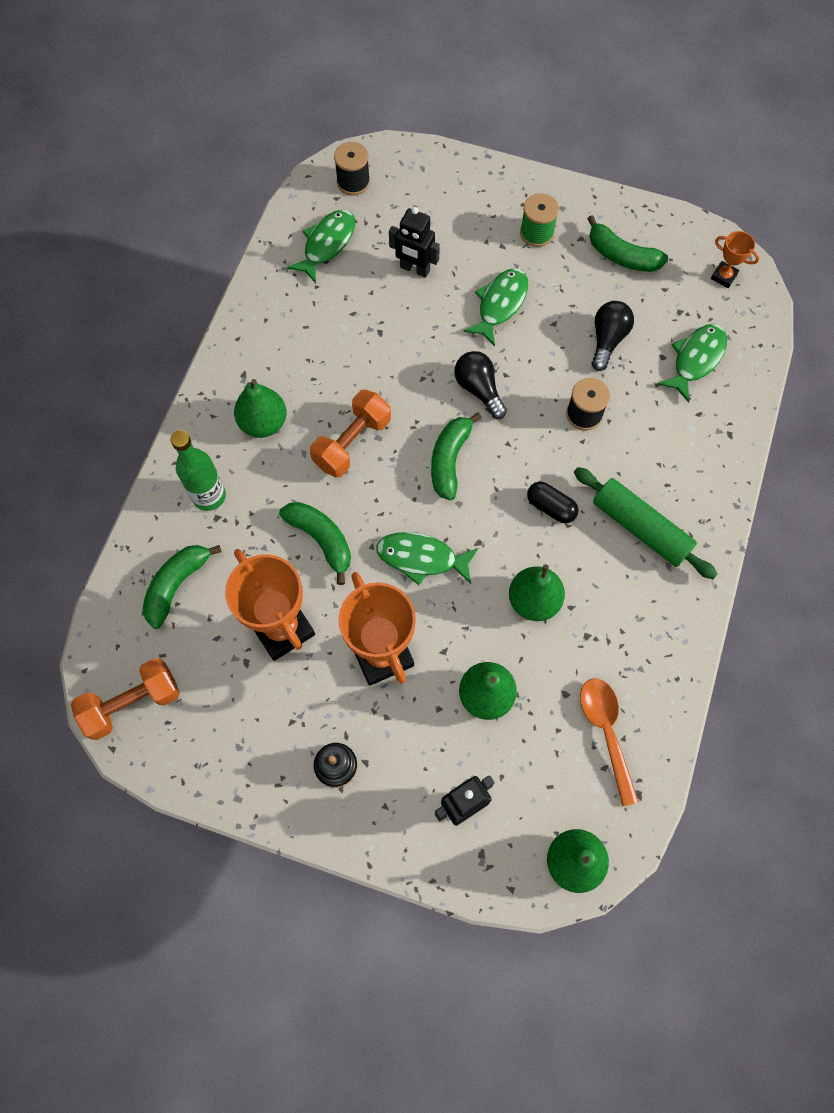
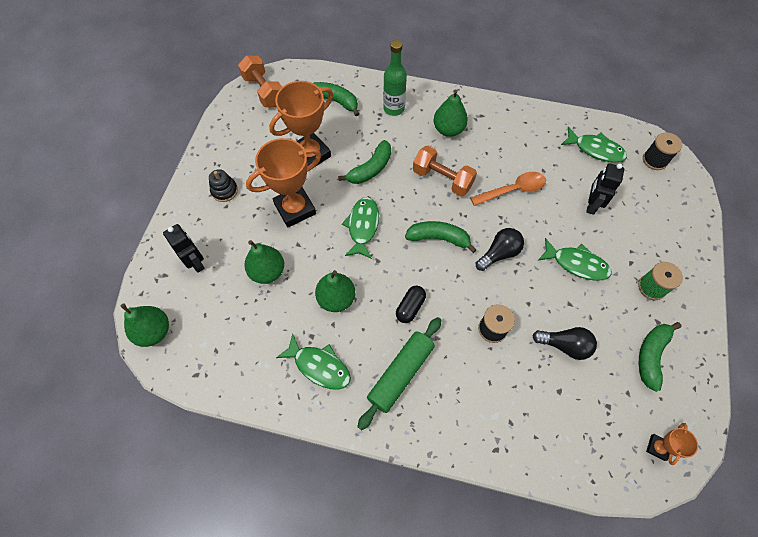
camera: 85 degrees right, 5 degrees down
orange spoon [580,678,639,807] -> orange spoon moved to [471,172,546,206]
green fish [658,324,727,403] -> green fish moved to [276,333,351,390]

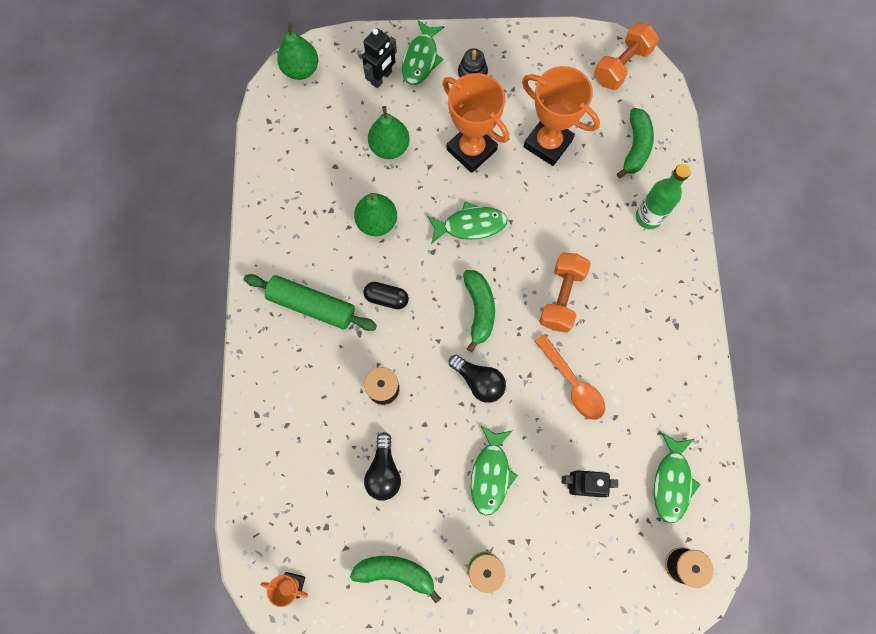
camera: 75 degrees right, 10 degrees up
green fish [276,333,351,390] -> green fish moved to [402,20,445,85]
green banana [338,140,391,184] -> none
green pear [433,90,468,137] -> none

